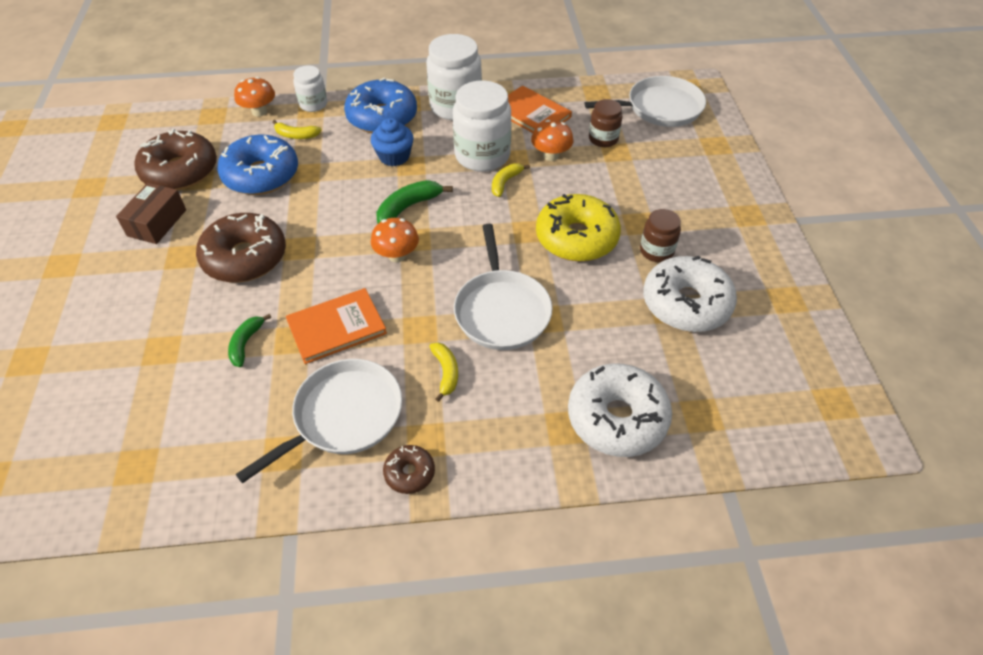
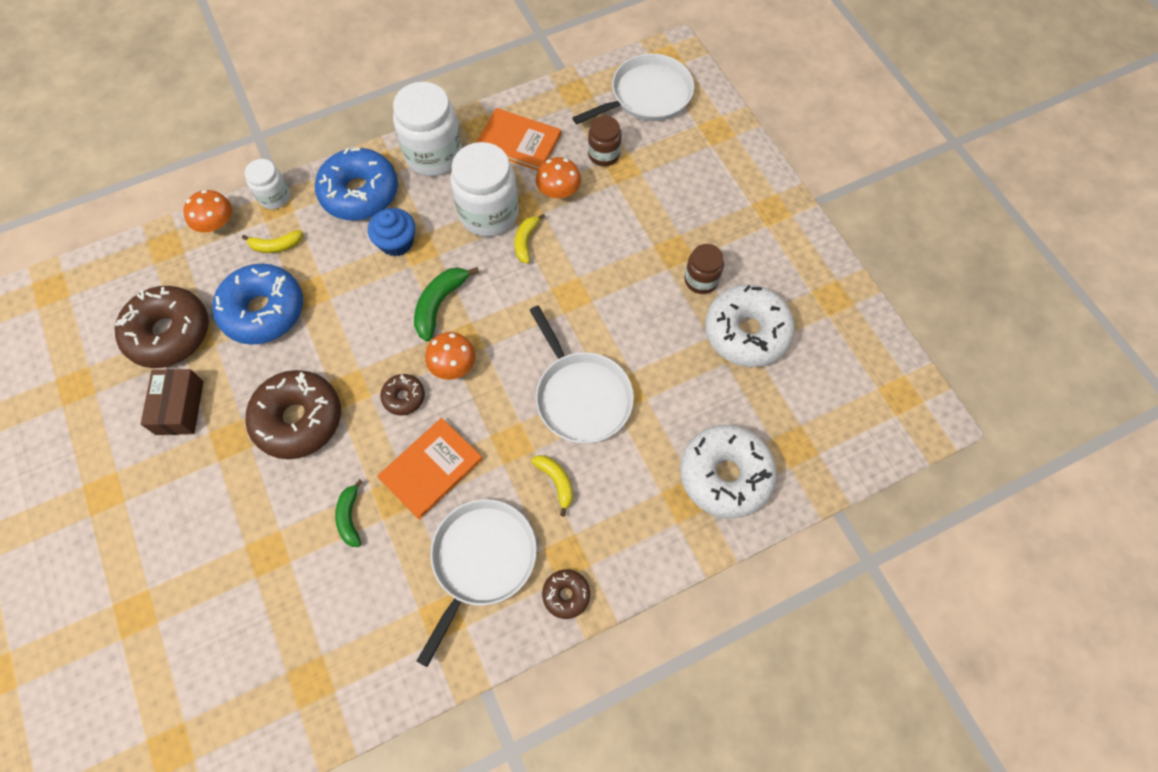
camera: 20 degrees left, 15 degrees up
yellow donut [536,194,621,262] -> none
none -> brown donut [380,374,425,415]

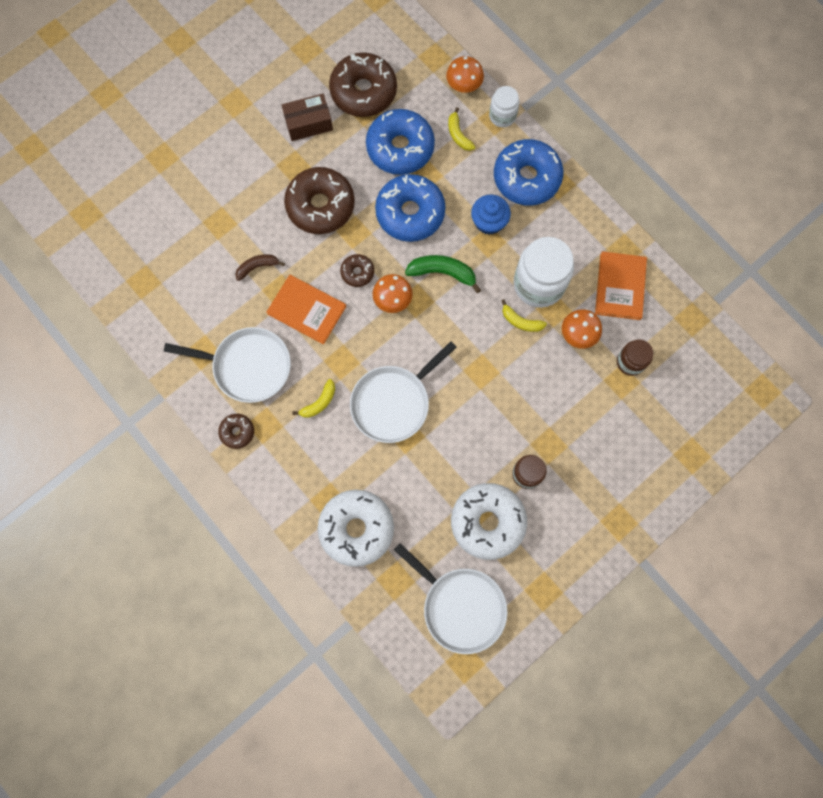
camera: 75 degrees right, 10 degrees up
green banana [335,479,363,547] -> brown banana [235,254,285,281]
white jar [393,82,462,176] -> none
yellow banana [514,214,545,264] -> yellow banana turned 150 degrees counterclockwise [501,299,547,332]
white pan [573,54,694,124] -> white pan moved to [394,543,507,654]
none -> blue donut [375,174,446,242]

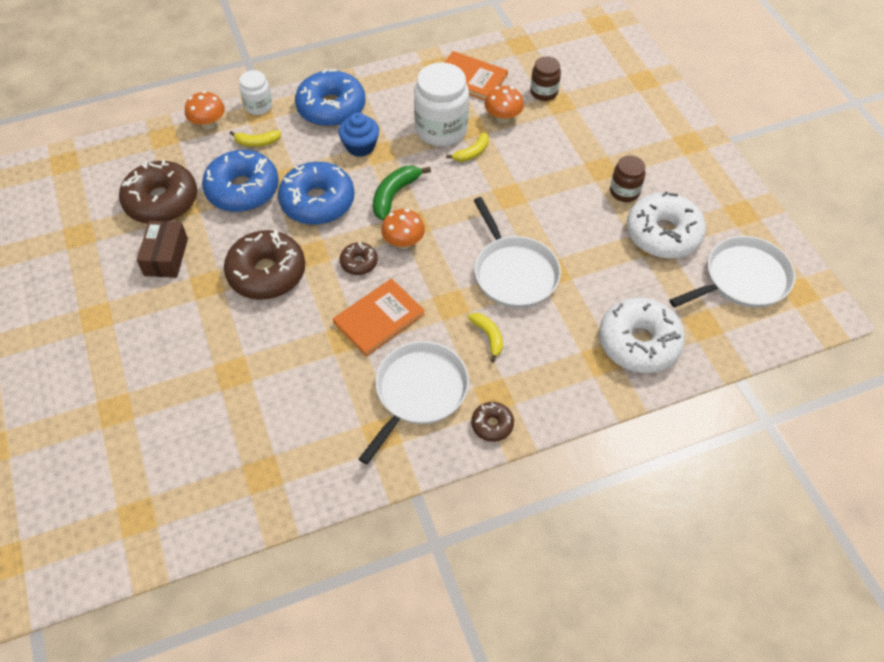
camera: 70 degrees left, 20 degrees down
brown banana [235,254,285,281] -> none

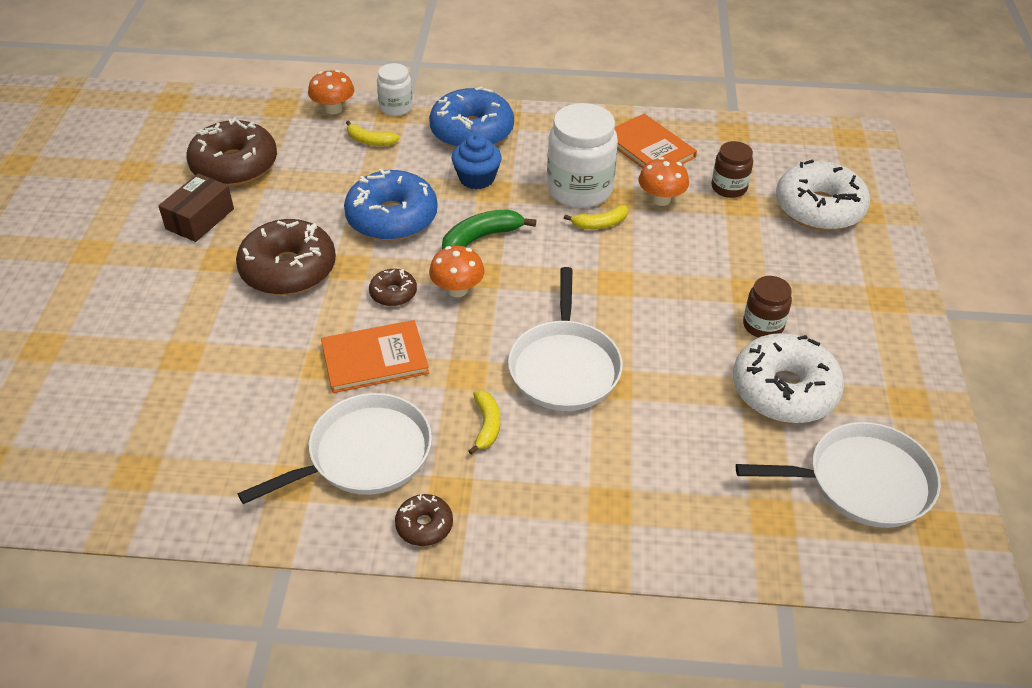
camera: 25 degrees right, 10 degrees down
blue donut [202,150,279,212] -> none
white donut [599,297,685,373] -> white donut moved to [776,160,870,231]

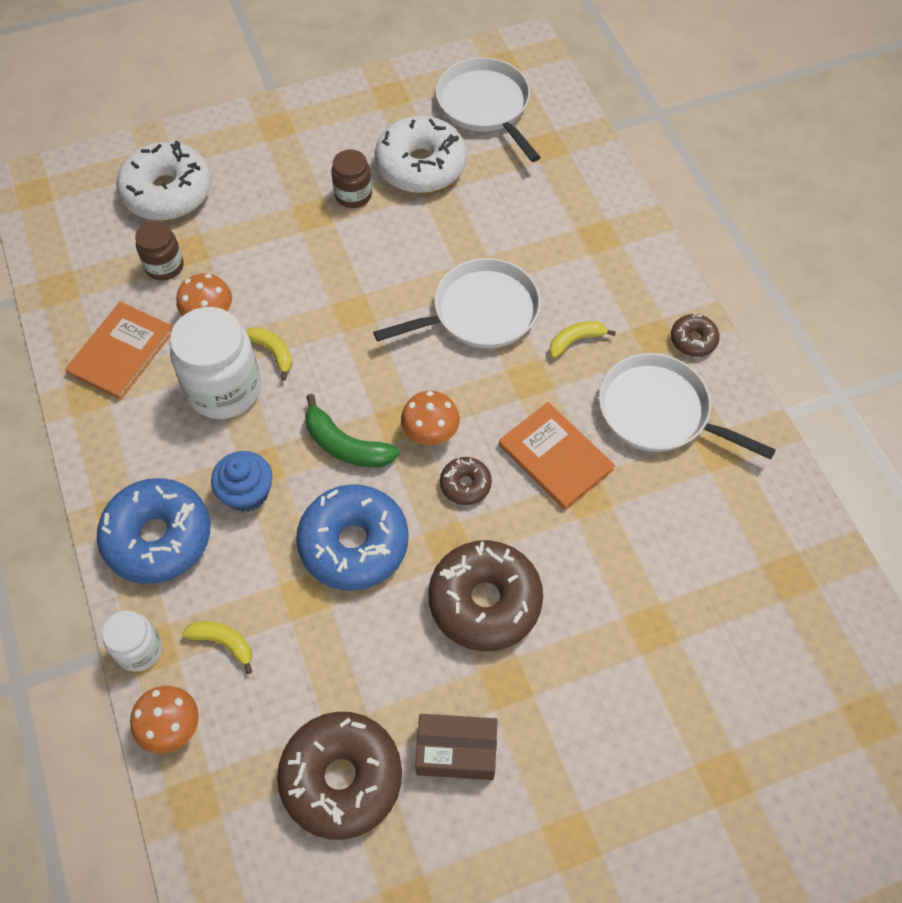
camera: 115 degrees left, 15 degrees up
yellow banana [346,120,400,146] -> yellow banana turned 60 degrees counterclockwise [182,621,252,674]

